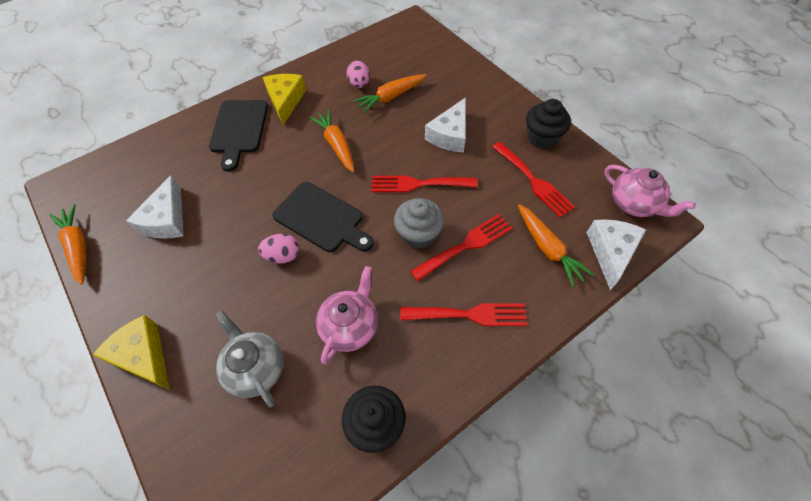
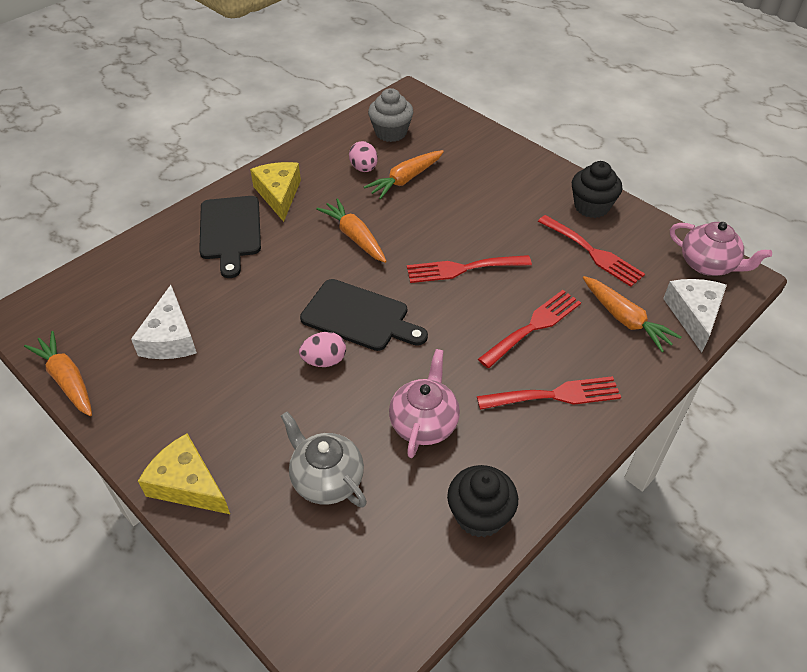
camera: 10 degrees left, 10 degrees down
grey cupcake [394,198,444,249] -> grey cupcake moved to [368,88,413,142]
white cheese [425,97,466,153] -> none

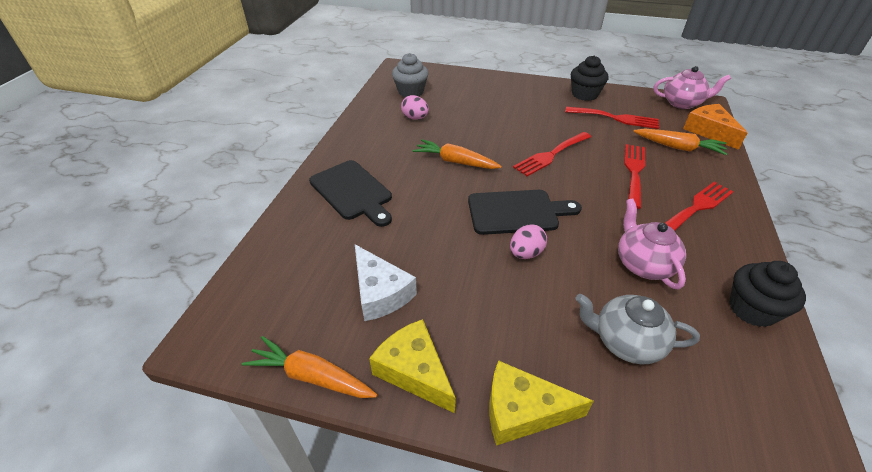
camera: 30 degrees left, 5 degrees down
yellow cheese [250,162,301,222] -> yellow cheese moved to [369,319,456,413]
orange carrot [364,150,444,199] -> none
white cheese [663,279,727,353] -> orange cheese [683,104,747,150]

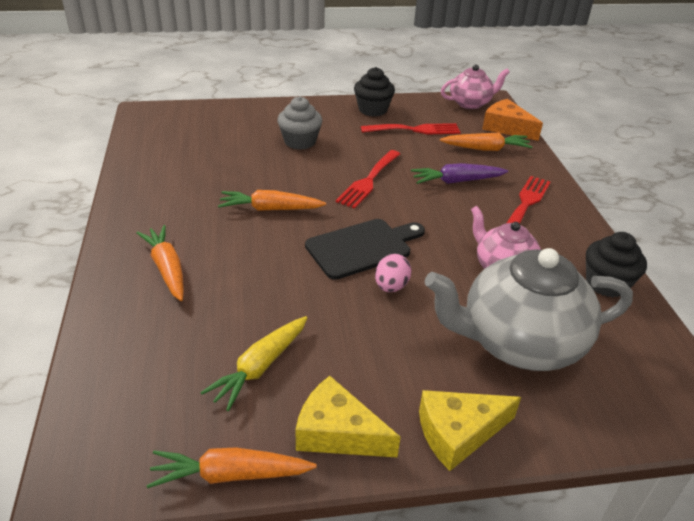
camera: 25 degrees left, 5 degrees down
black cutting board [309,160,392,227] -> orange carrot [136,225,184,301]
white cheese [355,245,417,321] -> yellow carrot [200,316,307,411]
grey cupcake [392,53,429,97] -> grey cupcake moved to [277,96,322,150]
pink egg [401,95,429,120] -> none
grey teapot [575,294,700,364] -> grey teapot [425,248,633,371], size x1.79
red fork [624,144,645,209] -> purple carrot [411,163,508,184]

